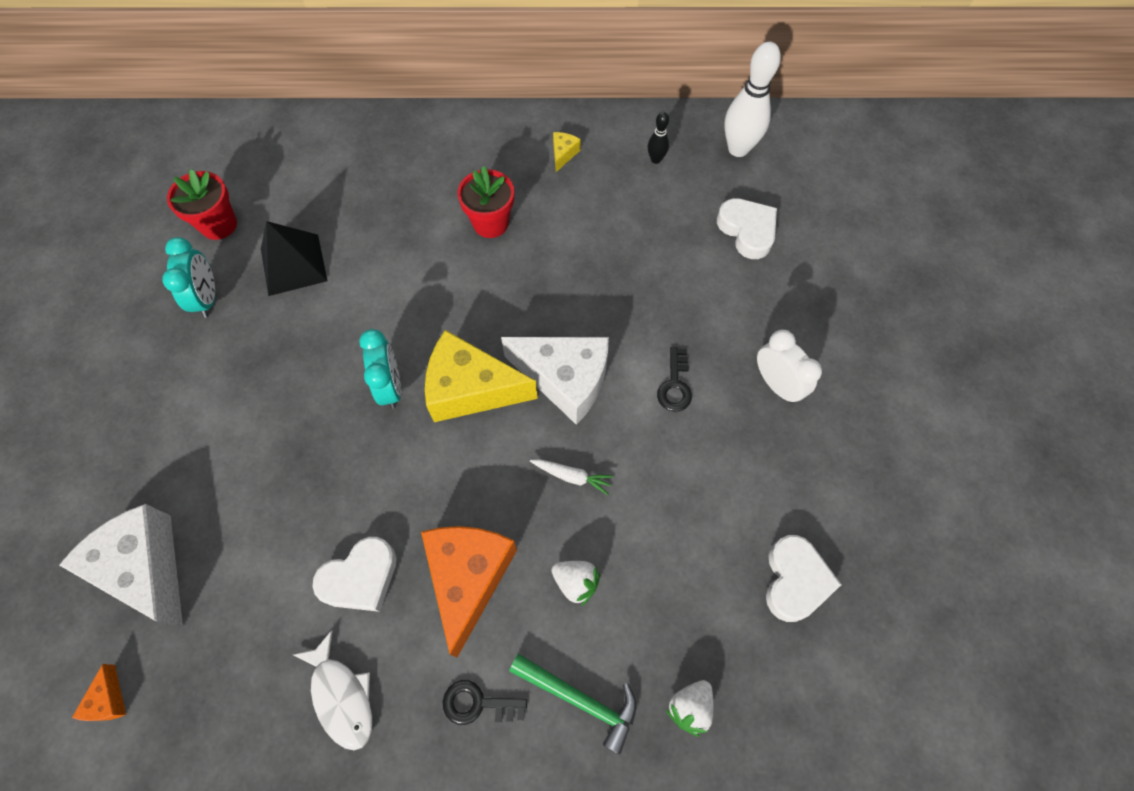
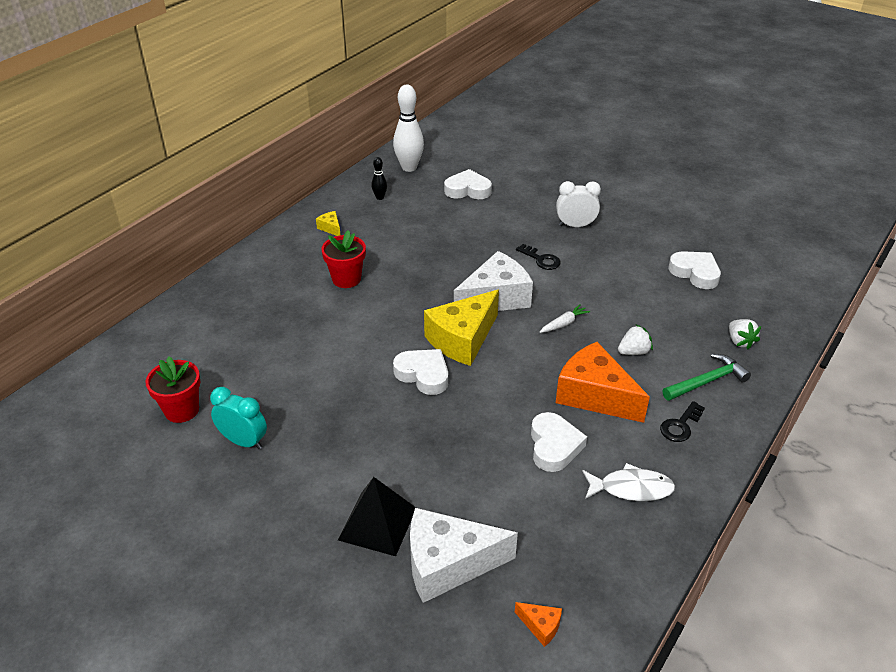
camera: 55 degrees left, 25 degrees down
black pyramid [261,221,327,296] -> black pyramid moved to [338,477,416,556]
turquoise clock [359,329,401,408] -> white heart [393,349,448,395]

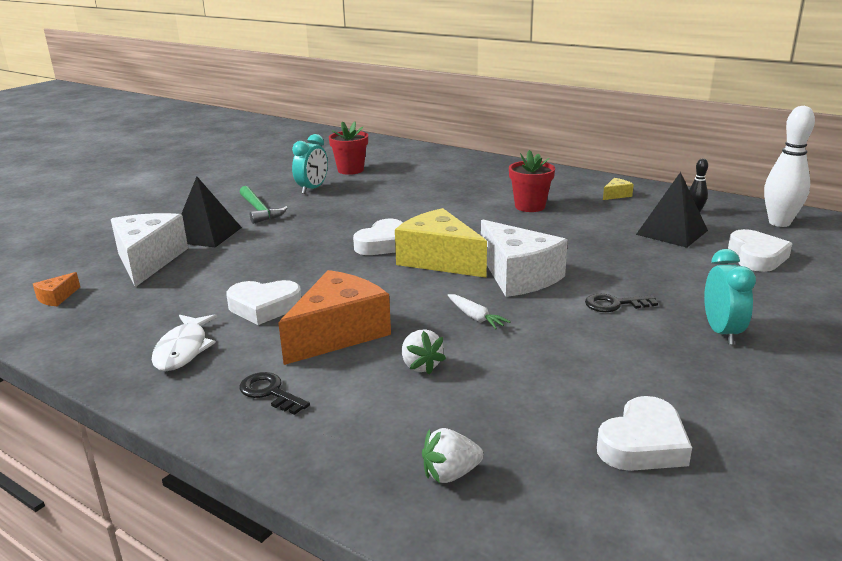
camera: 90 degrees right, 15 degrees down
black key [516,244,561,270] -> black key turned 45 degrees clockwise [585,294,658,312]
white clock [556,181,601,227] -> turquoise clock [704,249,756,345]
green hammer [663,354,751,401] -> green hammer moved to [239,186,288,224]
none -> black pyramid [636,172,708,248]

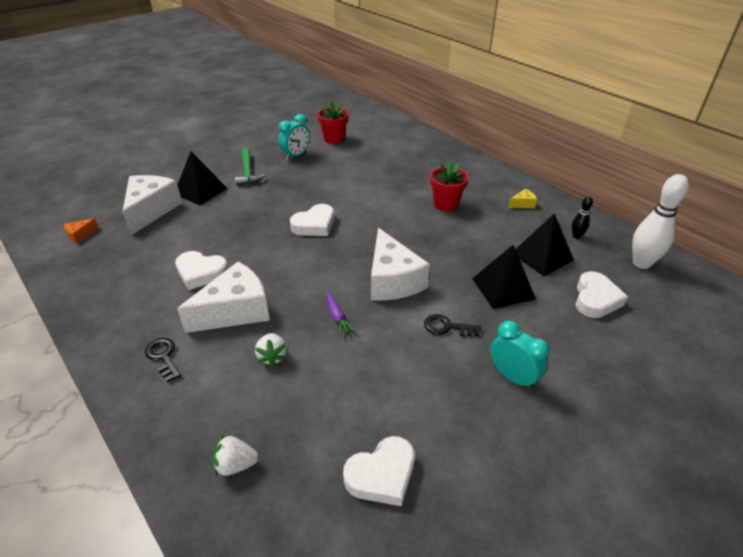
camera: 15 degrees right, 15 degrees up
white fish [152,314,217,371] -> none
orange cheese [278,270,391,365] -> white cheese [177,262,270,333]
yellow cheese [395,208,487,278] -> none
white carrot [448,294,511,329] -> purple carrot [326,291,355,335]
turquoise clock [704,249,756,345] -> turquoise clock turned 60 degrees counterclockwise [490,320,550,390]
none -> black pyramid [472,245,536,309]

